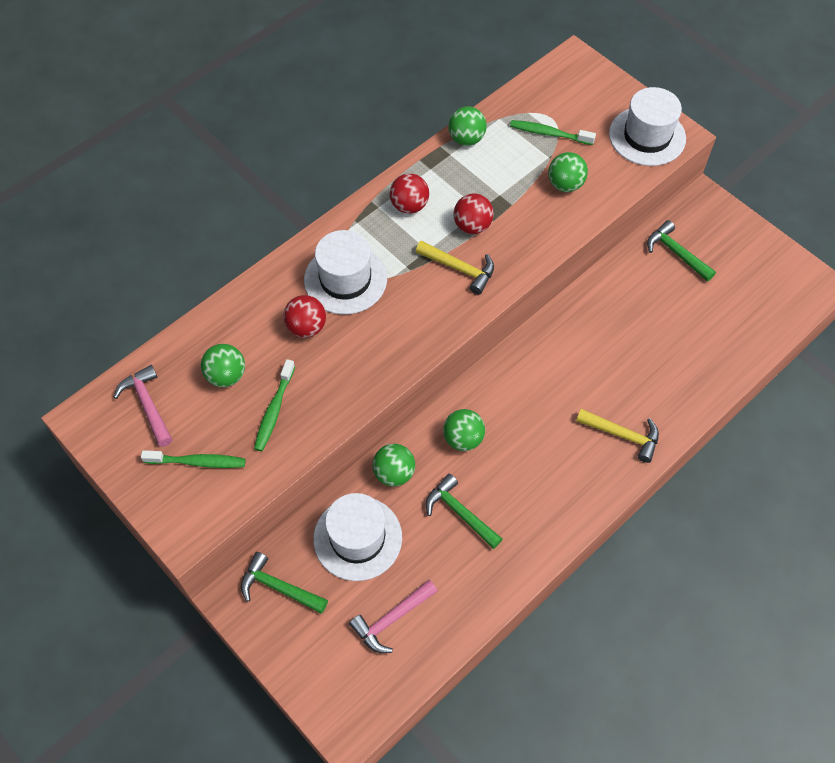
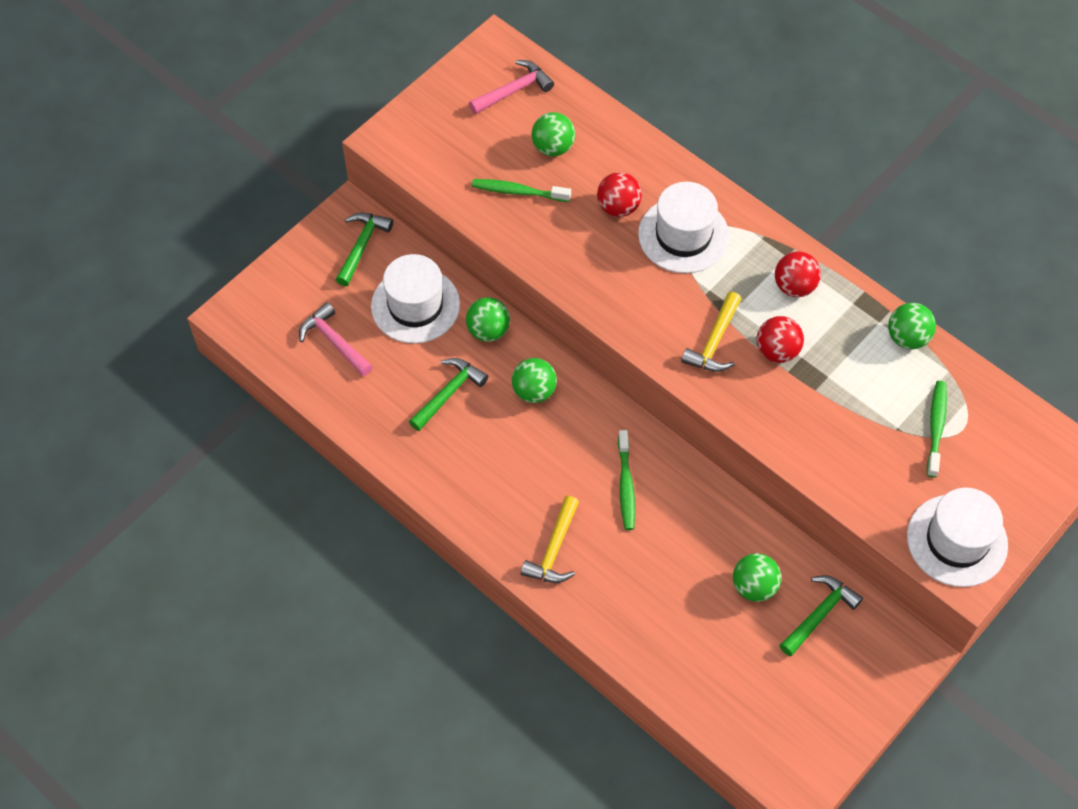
camera: 85 degrees right, 0 degrees up
green toothbrush [141,450,246,468] -> green toothbrush moved to [618,430,635,530]
green ball [548,152,588,192] -> green ball moved to [733,553,781,602]

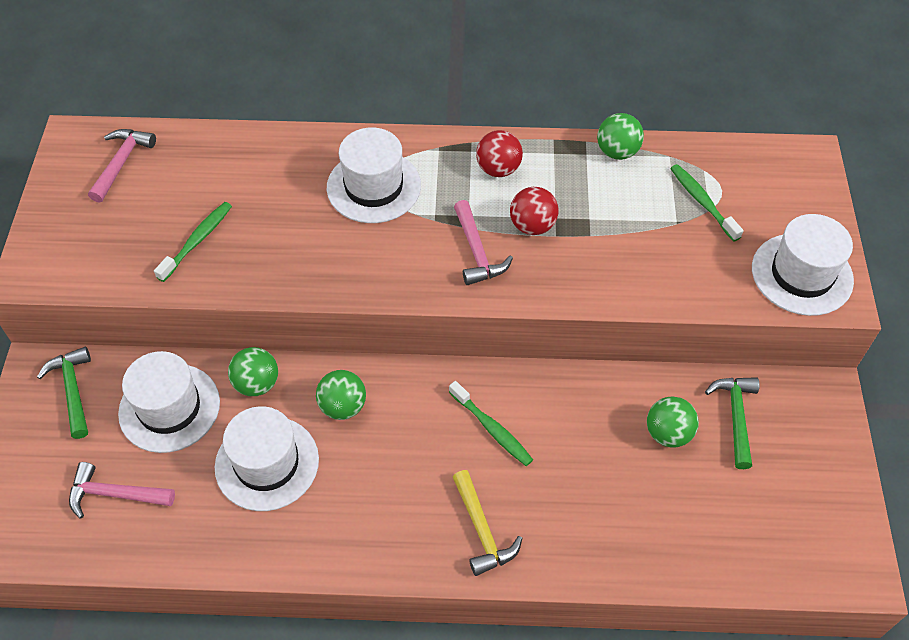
camera: 40 degrees left, 5 degrees down
green hammer [409,358,488,431] -> white hat [215,406,319,511]
green toothbrush [472,179,571,202] -> green toothbrush turned 150 degrees clockwise [154,202,232,282]
green ball [532,112,575,156] -> none
red ball [597,172,642,217] -> none
yellow hammer [681,292,741,372] -> pink hammer [454,200,513,285]

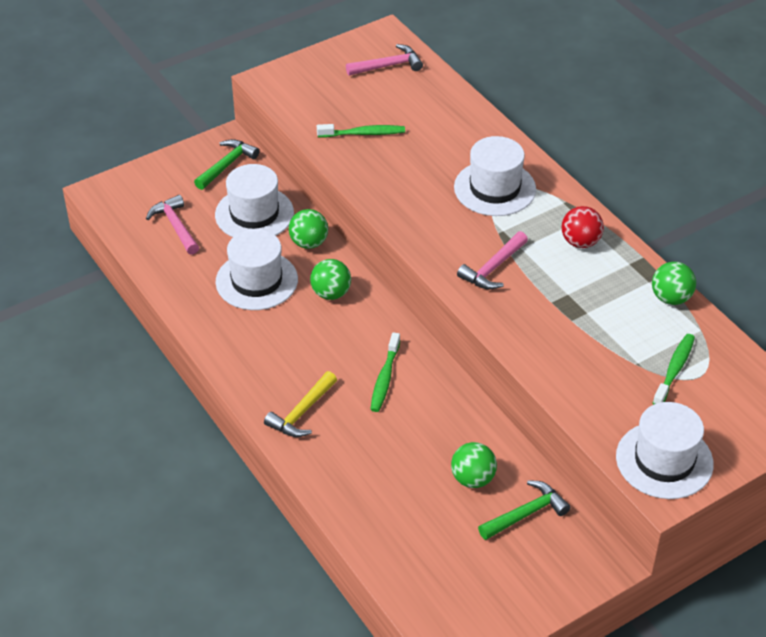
camera: 55 degrees right, 10 degrees down
red ball [510,187,558,235] -> none

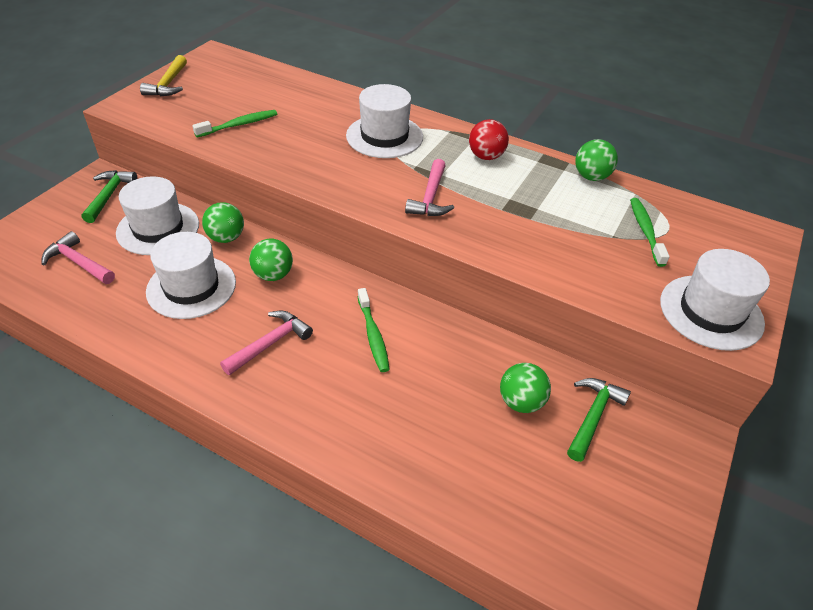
camera: 30 degrees left, 0 degrees up
yellow hammer [264,371,337,437] -> yellow hammer moved to [140,55,187,96]
pink hammer [346,44,423,76] -> pink hammer moved to [220,311,313,375]

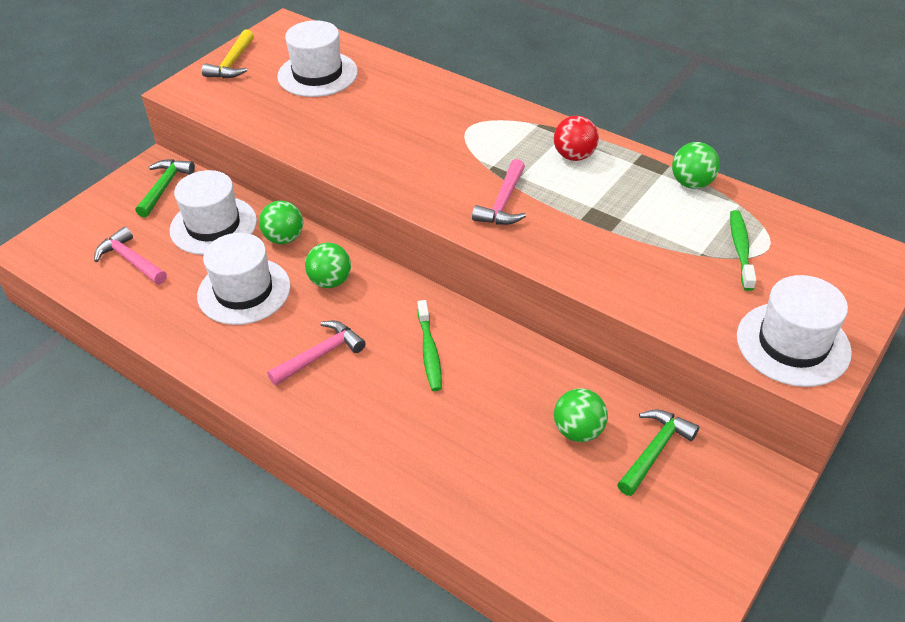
camera: 10 degrees right, 0 degrees up
green toothbrush [192,110,277,137] -> none
white hat [346,84,423,158] -> white hat moved to [277,20,358,97]

